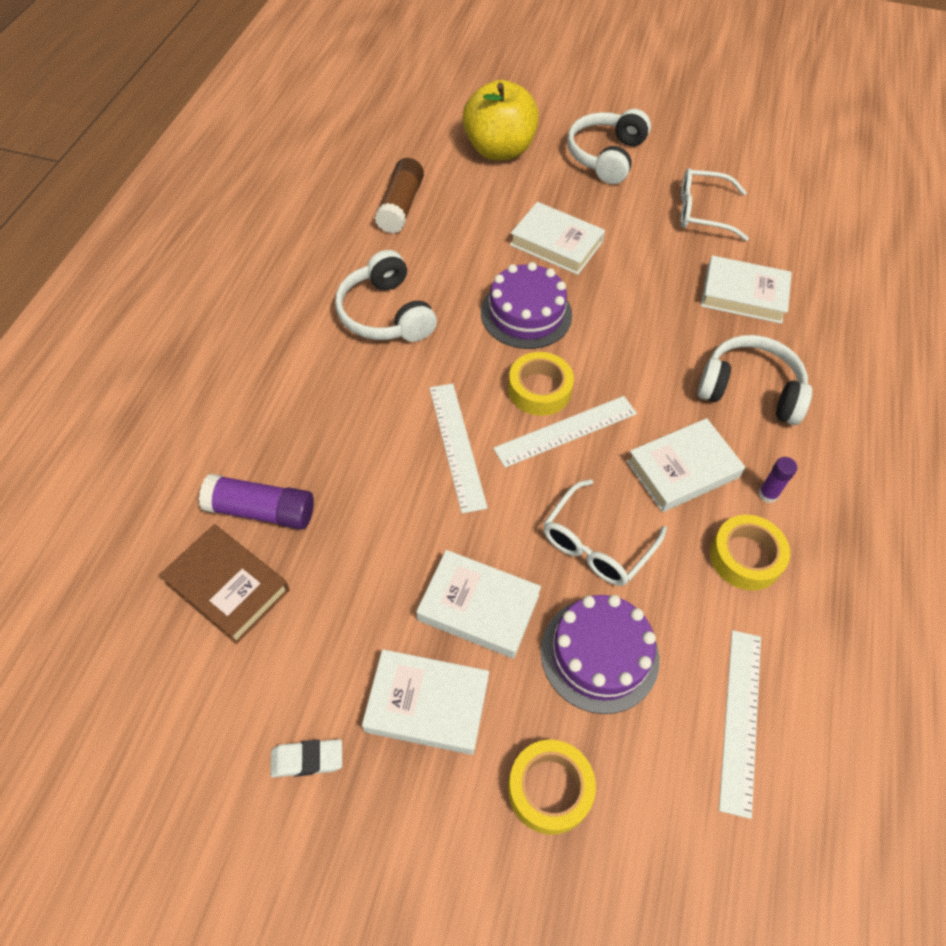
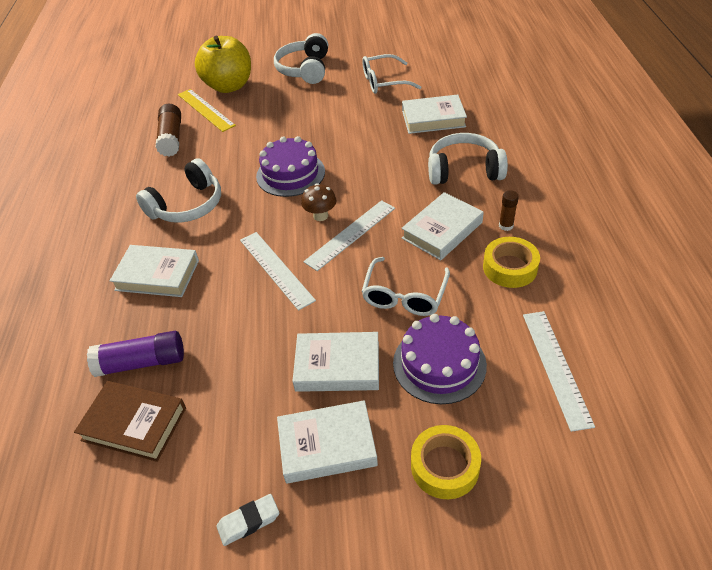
camera: 15 degrees left, 10 degrees down
white headphones [335,250,437,342] -> white headphones turned 90 degrees counterclockwise [136,158,221,223]
yellow tape [508,352,574,416] -> brown mushroom [301,183,336,221]
white book [510,202,605,275] -> white book moved to [110,245,199,297]
purple glue stick [758,457,797,503] -> brown glue stick [499,190,519,231]
none -> yellow ruler [178,89,236,132]

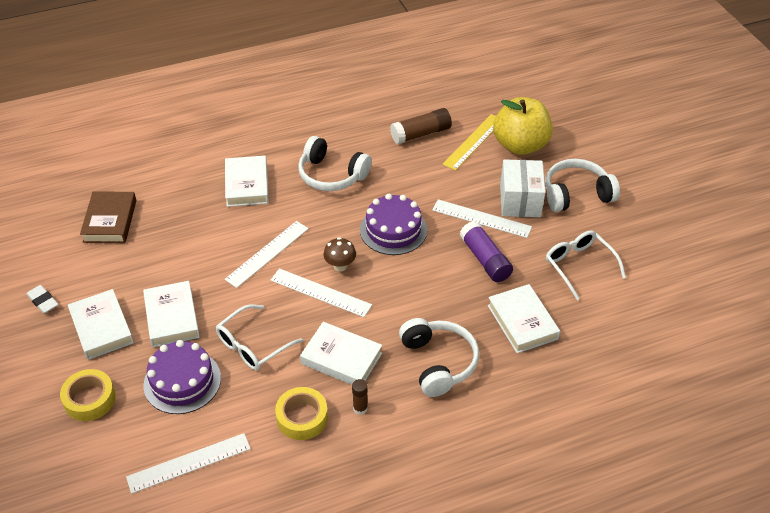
camera: 70 degrees right, 0 degrees up
purple glue stick [87,331,184,377] -> purple glue stick moved to [460,221,513,282]
white glasses [361,257,450,316] -> white glasses turned 45 degrees counterclockwise [216,304,303,370]
none -> white ruler [432,199,532,238]
none -> white box [500,159,545,217]

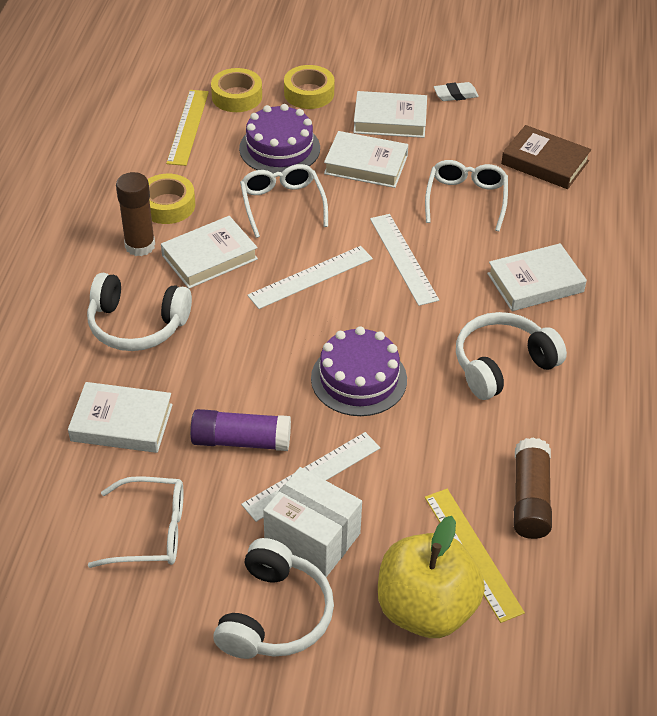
camera: 120 degrees right, 0 degrees up
white ruler [126,433,251,494] -> yellow ruler [166,90,209,166]
white book [225,156,269,207] -> white book turned 45 degrees counterclockwise [487,243,587,311]
brown mushroom [324,237,356,271] -> none
brown glue stick [352,379,368,415] -> brown glue stick [116,172,155,256], size x1.83
none -> yellow tape [211,68,262,112]
none -> white glasses [425,160,508,231]

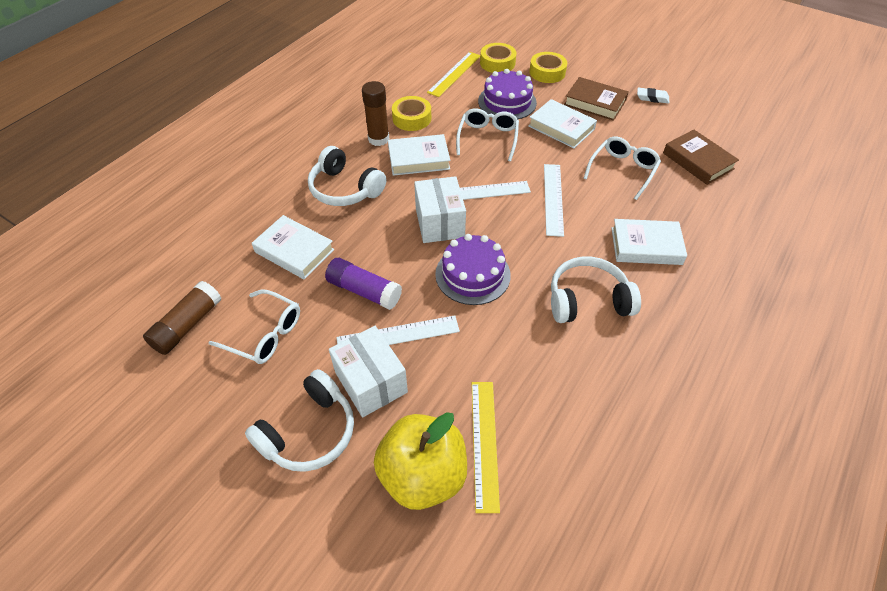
camera: 25 degrees right, 5 degrees up
white book [353,91,427,138] -> brown book [564,77,629,121]
brown glue stick [514,438,552,539] -> brown glue stick moved to [143,281,221,355]
none -> white box [414,176,466,243]

